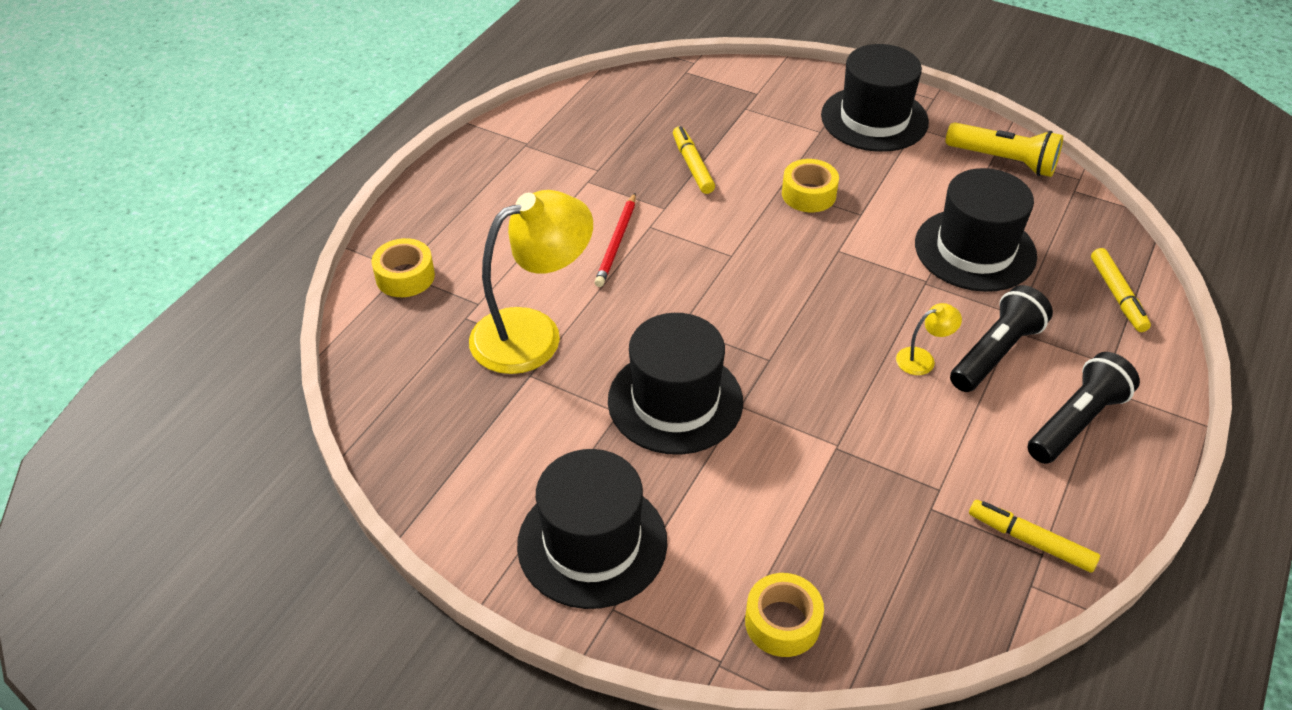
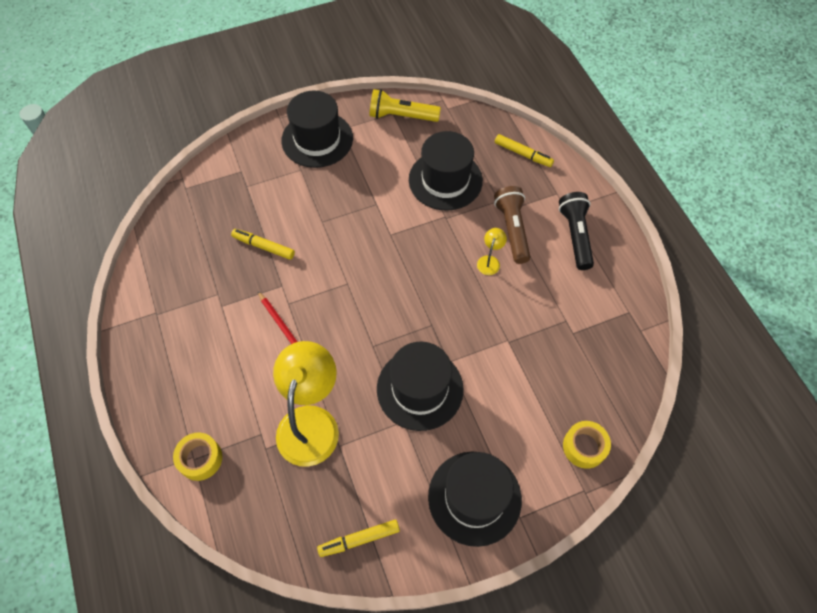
camera: 50 degrees left, 15 degrees up
yellow tape [782,159,839,212] -> none
yellow flashlight [946,122,1063,177] -> yellow flashlight turned 150 degrees counterclockwise [369,89,441,122]
black flashlight [950,285,1053,392] -> brown flashlight [494,186,531,264]
yellow marker [969,500,1100,573] -> yellow marker moved to [317,519,400,557]

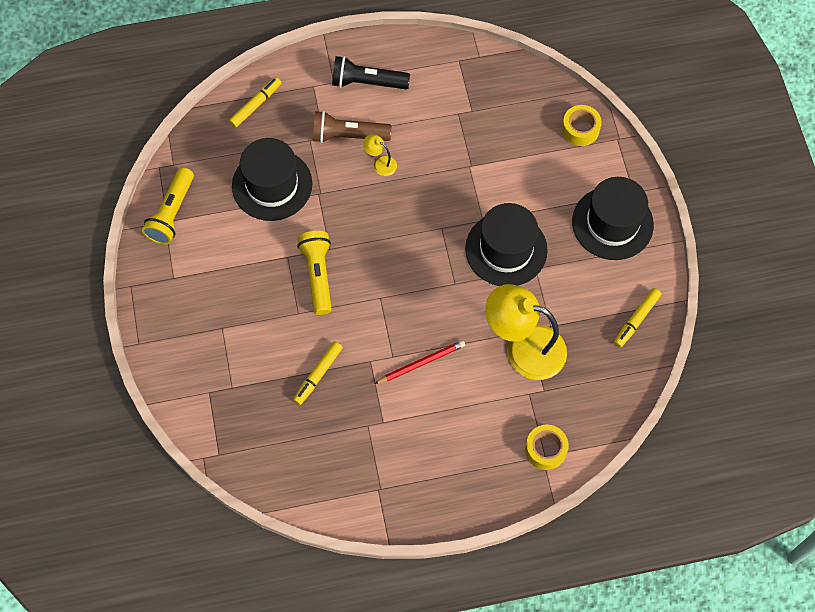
camera: 80 degrees left, 5 degrees up
black hat [281,91,353,168] -> none
yellow marker [317,519,400,557] -> yellow marker turned 45 degrees clockwise [614,288,661,348]
none -> yellow flashlight [297,231,332,315]

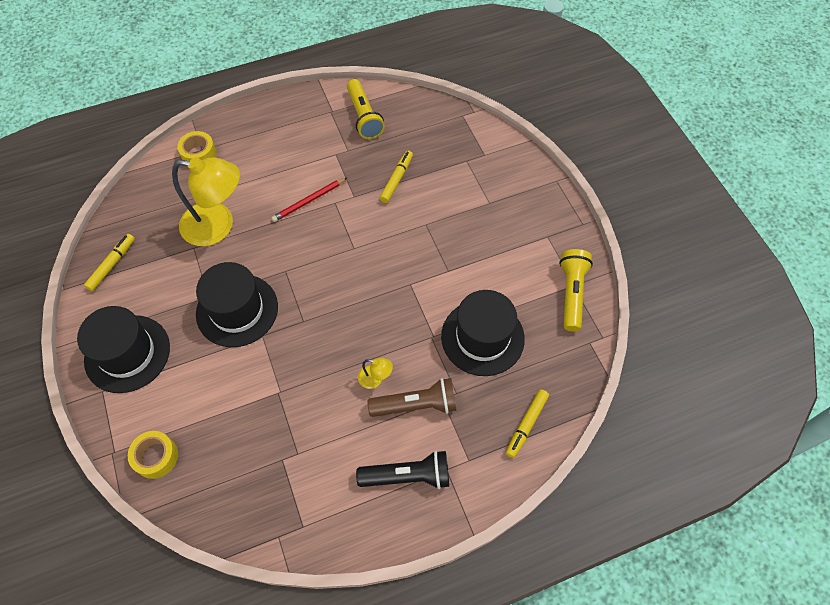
camera: 170 degrees right, 5 degrees down
yellow flashlight [297,231,332,315] -> yellow flashlight moved to [347,79,385,139]

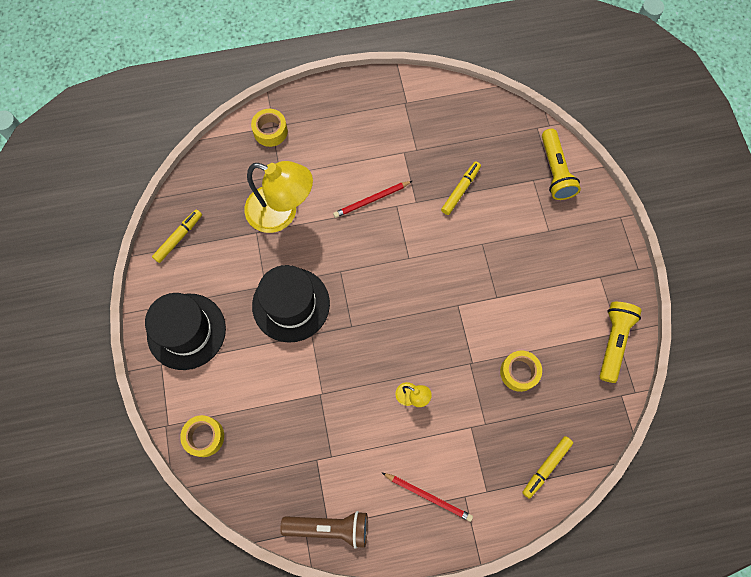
camera: 10 degrees right, 10 degrees up
yellow flashlight [347,79,385,139] -> yellow flashlight moved to [542,129,581,200]
black flashlight [356,450,449,489] -> red pencil [382,473,473,522]
brown flashlight [367,378,457,417] -> brown flashlight moved to [280,511,368,549]
black hat [441,290,525,376] -> yellow tape [500,351,542,392]

